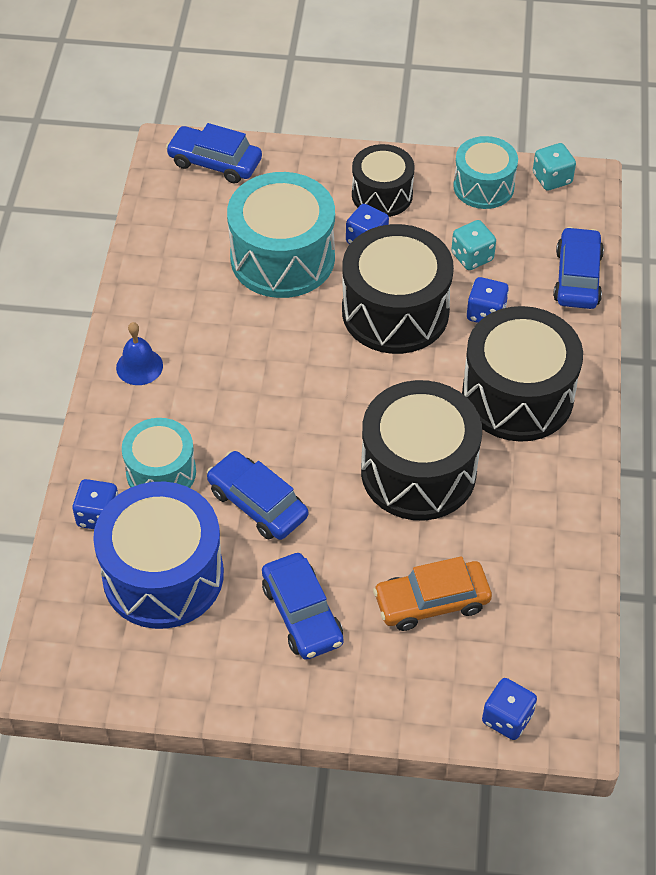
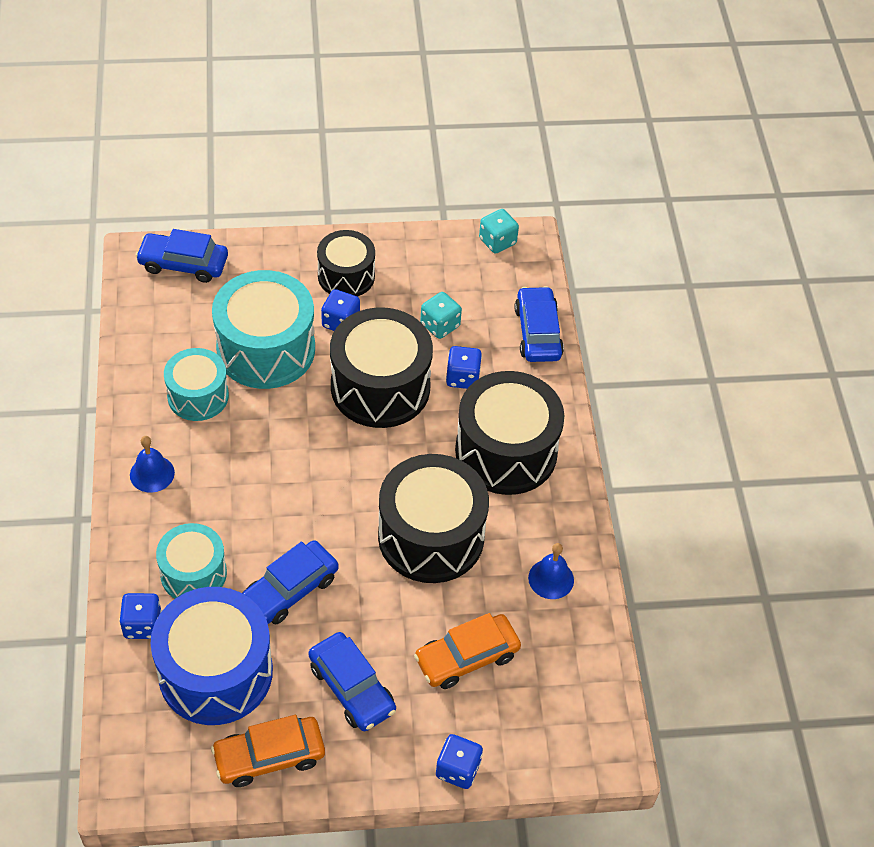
camera: 15 degrees left, 0 degrees up
blue car [207,451,308,540] -> blue car turned 75 degrees counterclockwise [242,540,339,625]
turquoise drum [453,136,518,209] -> turquoise drum moved to [164,348,229,421]
blue dice [482,678,537,740] -> blue dice moved to [436,734,483,789]
none -> orange car [211,715,325,787]
none -> blue bell [528,543,574,599]

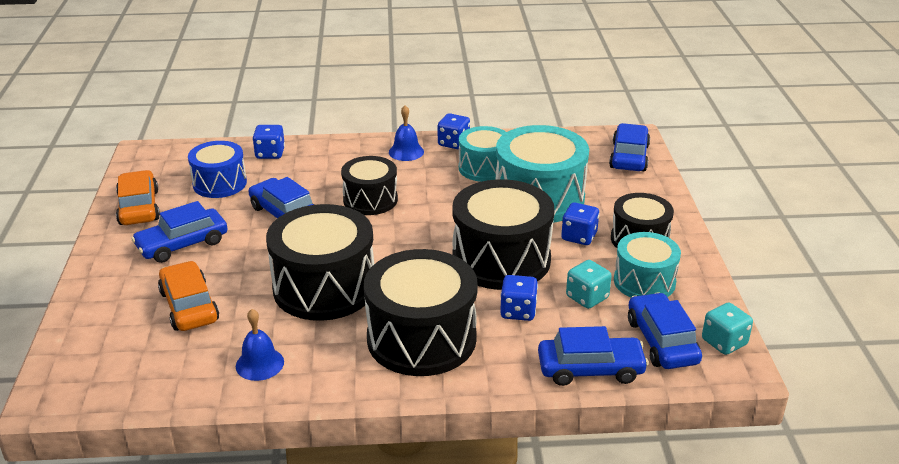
camera: 95 degrees right, 20 degrees down
blue drum [151,587,273,725] -> blue drum [188,141,247,198], size x0.60
turquoise drum [156,523,227,598] -> turquoise drum moved to [614,232,681,297]
blue dice [436,734,483,789] -> blue dice moved to [438,113,470,149]
none -> black drum [341,156,398,215]
none -> blue car [628,292,702,369]

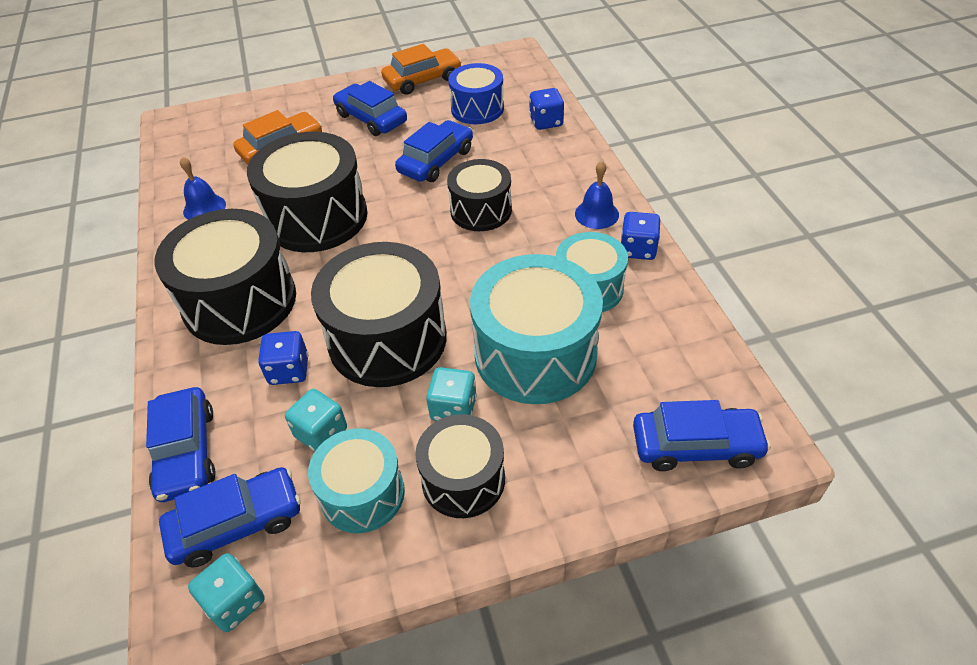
camera: 80 degrees right, 15 degrees up
blue dice [561,202,599,245] -> turquoise dice [426,367,477,421]

